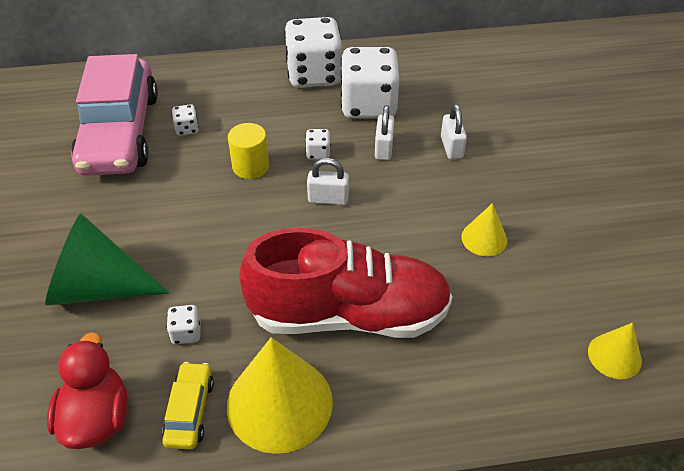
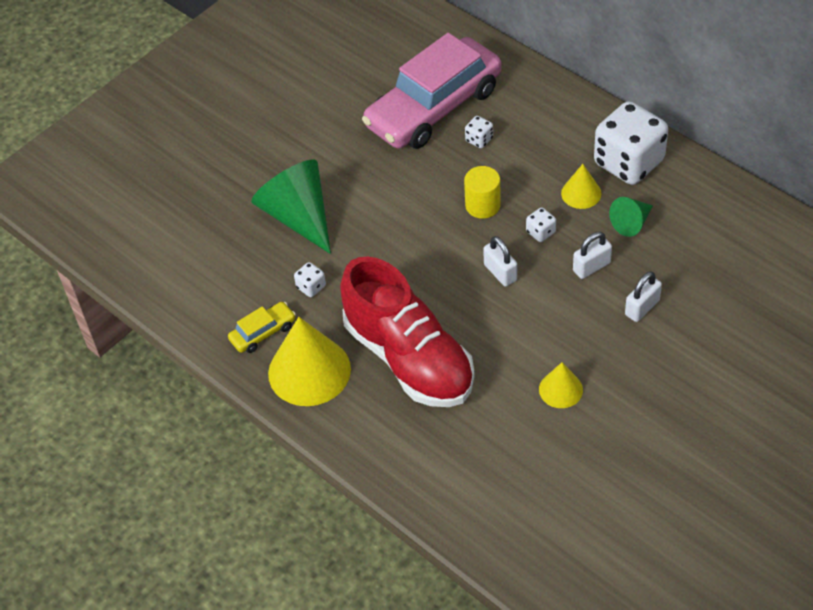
camera: 55 degrees right, 5 degrees up
red duck [47,332,128,449] -> none
white dice [340,47,399,119] -> green cone [609,197,653,237]
yellow cone [588,323,642,379] -> yellow cone moved to [561,164,601,209]

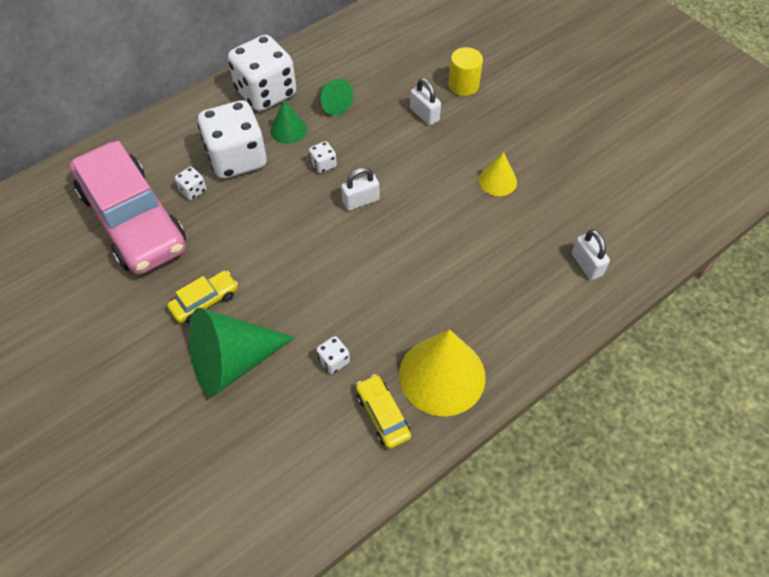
camera: 85 degrees left, 5 degrees up
red shoe [340,256,475,407] -> none
yellow cylinder [464,166,501,219] -> yellow cylinder moved to [449,47,483,96]
yellow cone [561,164,601,209] -> green cone [270,100,307,144]
white padlock [573,232,612,279] -> white padlock moved to [572,229,610,280]
none -> yellow car [167,271,238,323]
none -> white dice [197,100,267,179]

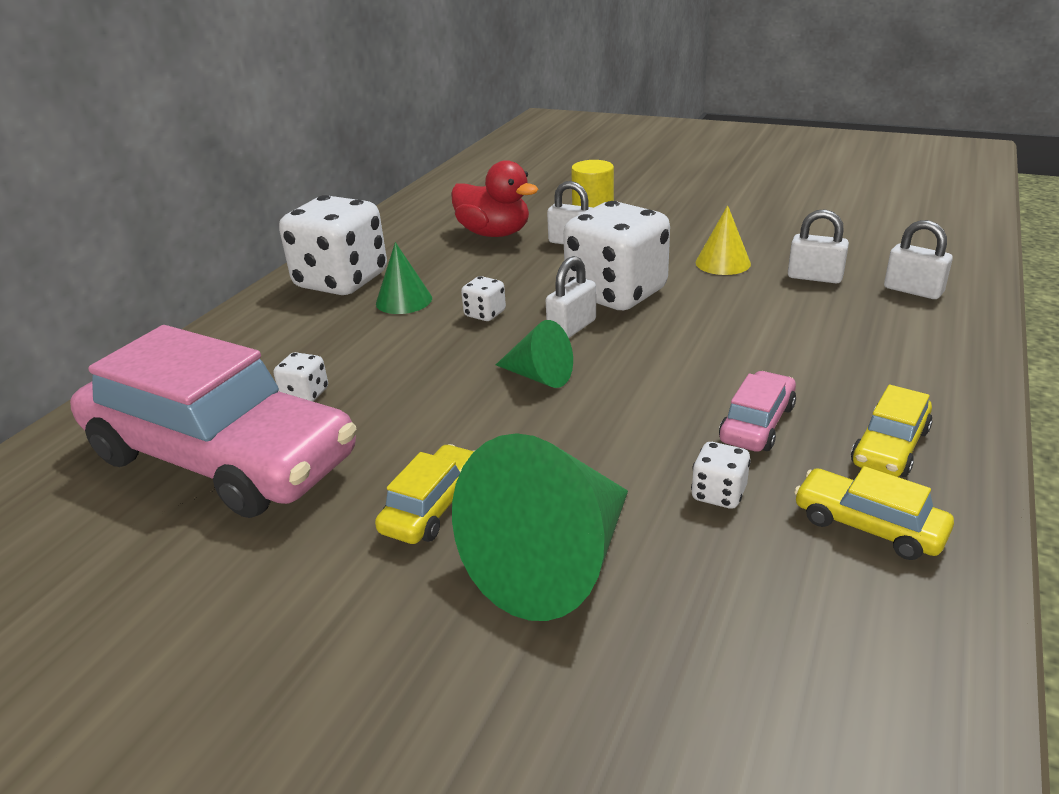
camera: 25 degrees left, 25 degrees down
white dice [197,100,267,179] -> white dice moved to [563,201,670,310]
green cone [319,79,353,115] -> green cone moved to [496,320,573,388]
yellow cone [399,329,486,416] -> yellow car [851,385,933,477]
none -> red duck [451,160,538,237]
none -> pink car [719,371,796,452]
none -> white padlock [788,209,849,283]

